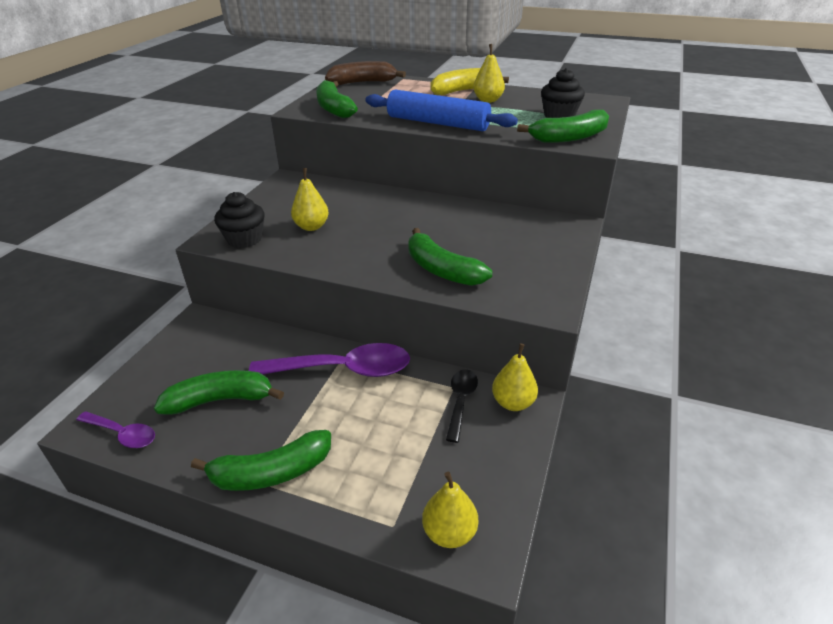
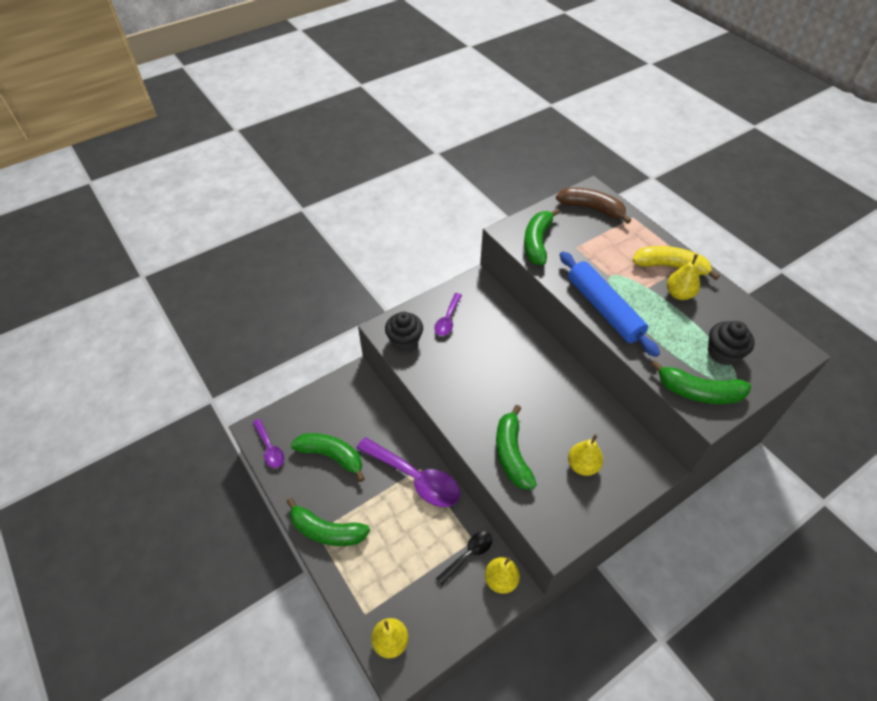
camera: 35 degrees right, 15 degrees up
yellow pear [291,168,329,231] -> yellow pear moved to [568,434,603,476]
none -> purple spoon [434,293,462,336]

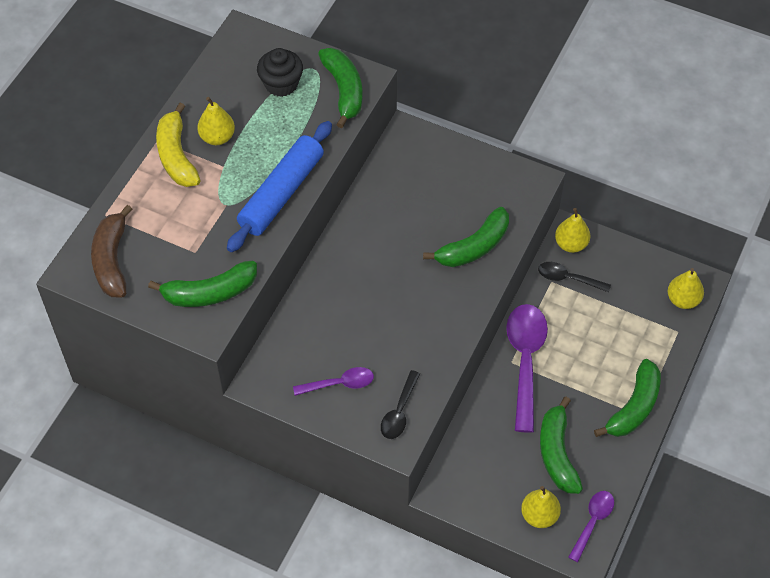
camera: 120 degrees left, 5 degrees up
green banana [287,498,370,546] -> green banana turned 45 degrees clockwise [594,359,661,437]
black cupcake [385,312,423,351] -> black spoon [381,370,420,439]
yellow pear [568,434,603,476] -> yellow pear moved to [521,486,561,528]

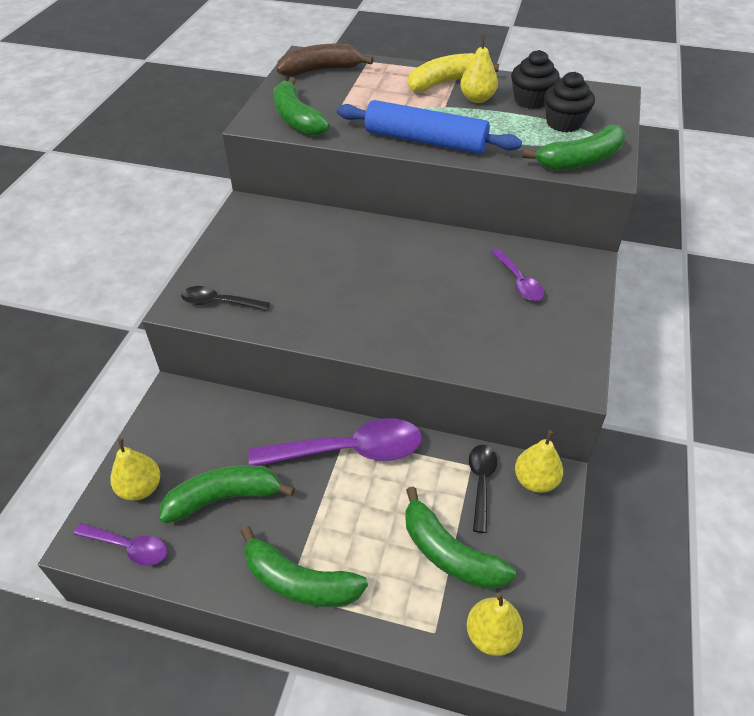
camera: 80 degrees right, 10 degrees down
purple spoon [293,367,374,396] -> purple spoon moved to [491,248,545,301]
green banana [423,207,509,267] -> green banana moved to [405,487,516,590]
none -> black cupcake [511,50,560,109]

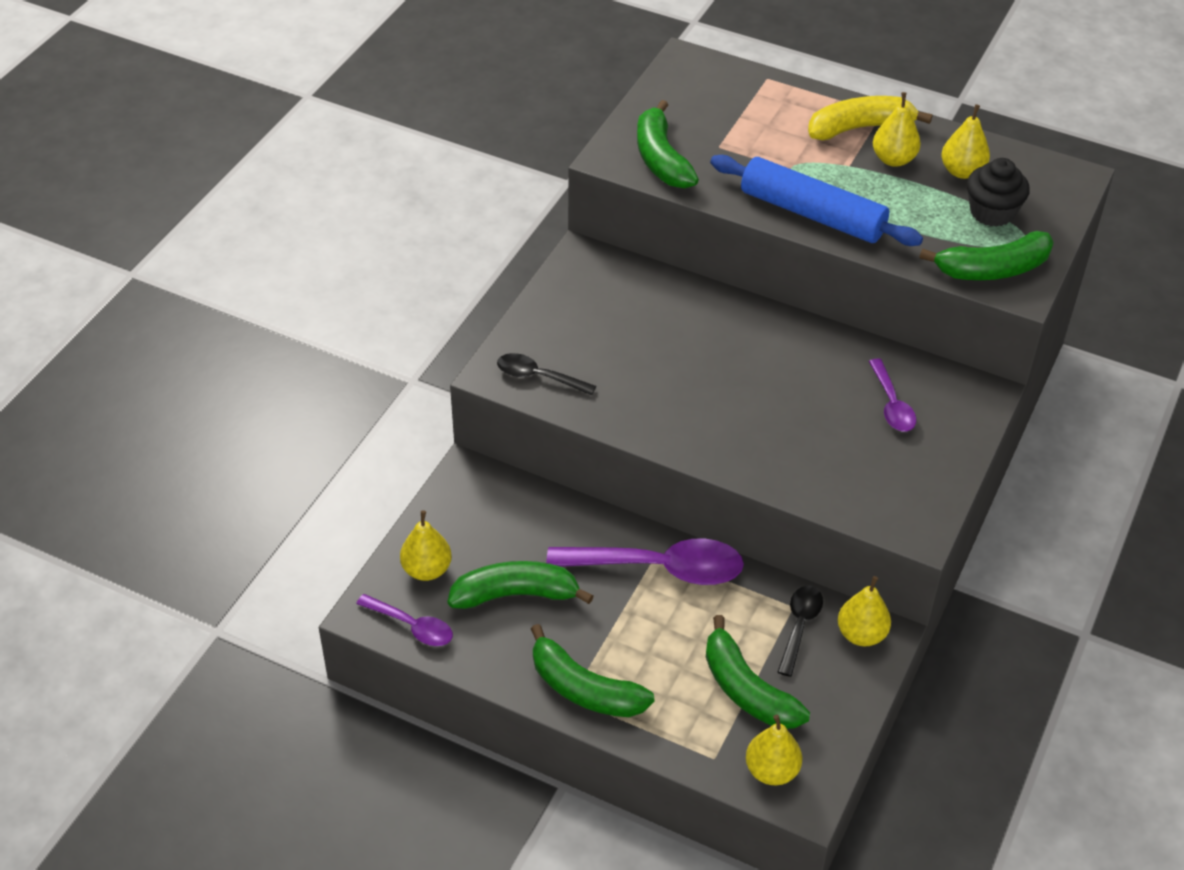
camera: 10 degrees right, 0 degrees up
brown banana [277,44,374,76] -> none
black cupcake [511,50,560,109] -> yellow pear [941,104,990,179]

